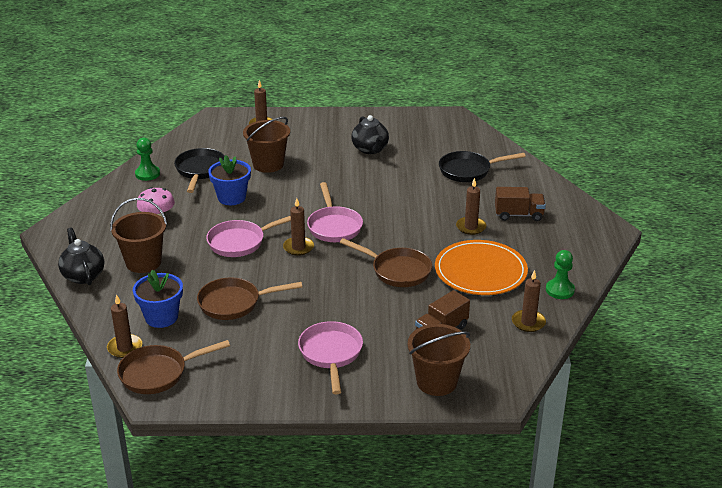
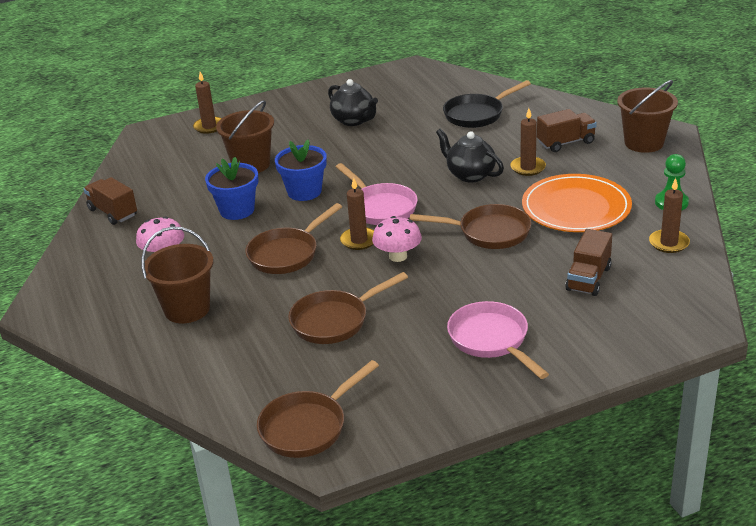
camera: 20 degrees left, 0 degrees up
black teapot [58,228,104,285] -> black teapot moved to [436,128,504,183]
brown candle [107,294,142,358] -> none
blue flower pot [133,270,183,328] -> blue flower pot moved to [275,139,327,201]
green pawn [135,138,160,181] -> brown truck [83,177,137,225]
black pan [174,148,224,193] -> none
pink pan [206,216,291,257] -> brown pan [245,203,342,274]
brown bucket [408,324,470,396] -> brown bucket moved to [617,80,678,153]
none -> pink mushroom [372,216,422,262]

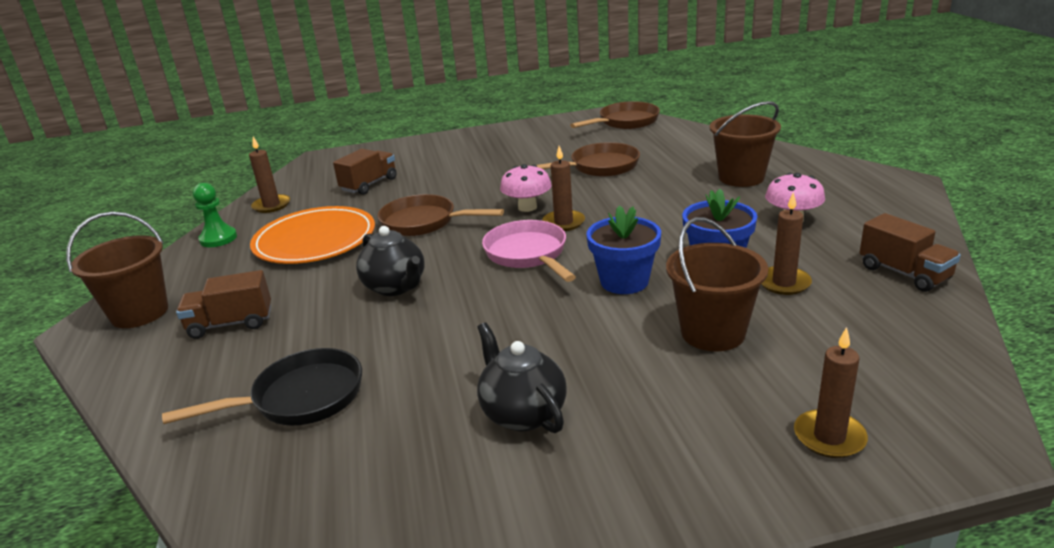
camera: 170 degrees left, 5 degrees down
brown pan [245,203,342,274] -> none
pink pan [447,301,549,379] -> none
brown candle [510,108,546,176] -> brown candle moved to [761,192,812,295]

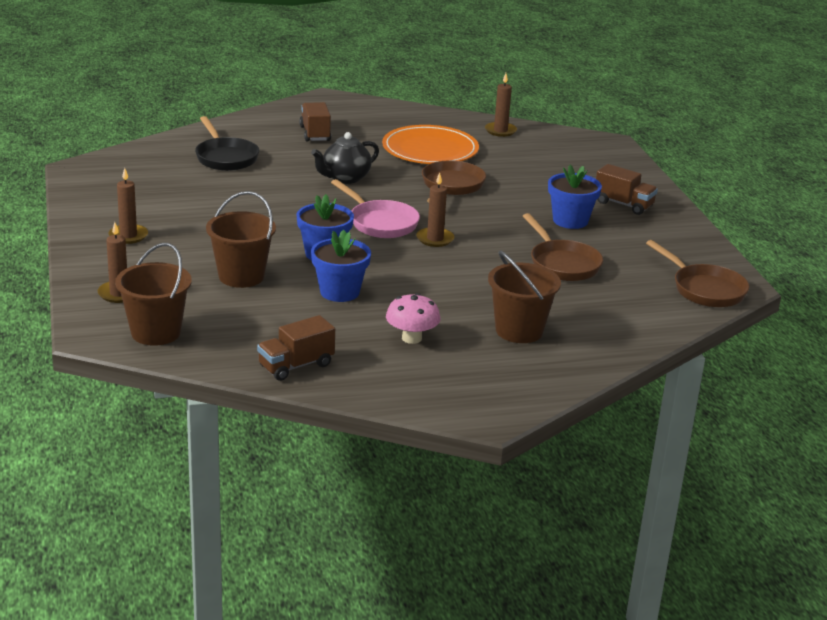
camera: 85 degrees right, 0 degrees up
brown bucket [66,212,168,328] -> brown bucket moved to [115,243,192,346]
green pawn [193,183,237,247] -> none
brown truck [333,149,397,195] -> brown truck moved to [596,164,658,215]
black teapot [477,322,567,433] -> none
pink pan [482,220,576,282] -> pink pan turned 75 degrees clockwise [331,179,420,238]
pink mushroom [500,164,552,212] -> none
brown candle [761,192,812,295] -> brown candle moved to [108,168,148,244]
none -> blue flower pot [548,165,602,229]

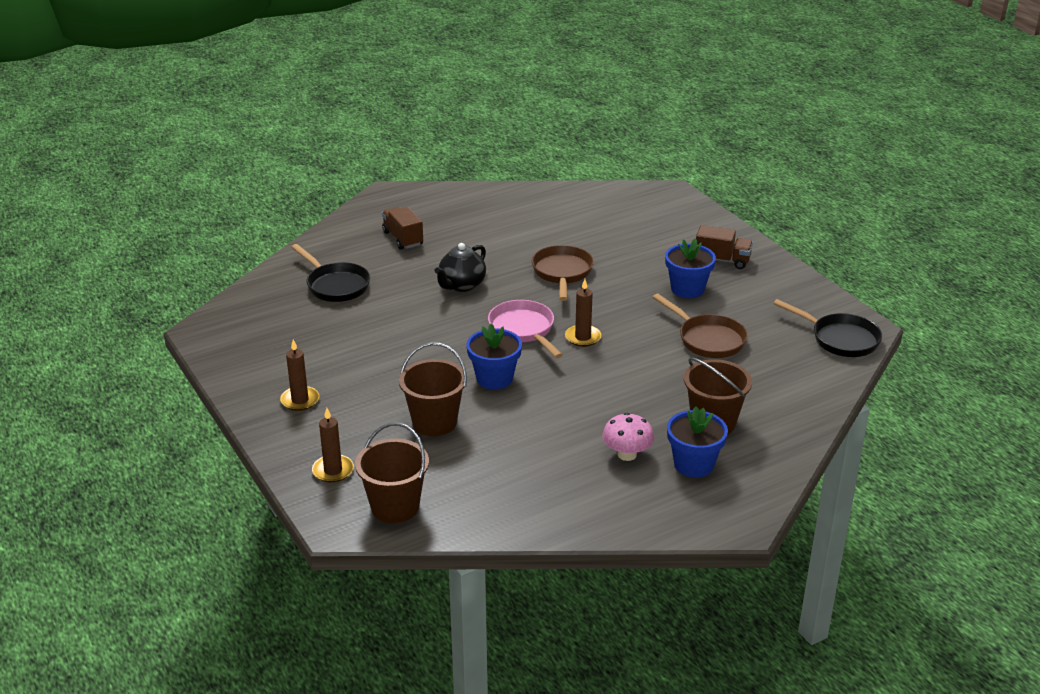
camera: 15 degrees left, 5 degrees up
brown truck [257,315,335,381] -> none
blue flower pot [311,230,371,302] -> blue flower pot moved to [667,406,728,477]
pink pan [331,179,420,238] -> pink pan turned 150 degrees counterclockwise [488,300,563,358]
orange plate [382,125,479,164] -> none
brown candle [485,73,517,137] -> none
brown pan [646,240,749,307] -> black pan [773,299,882,357]

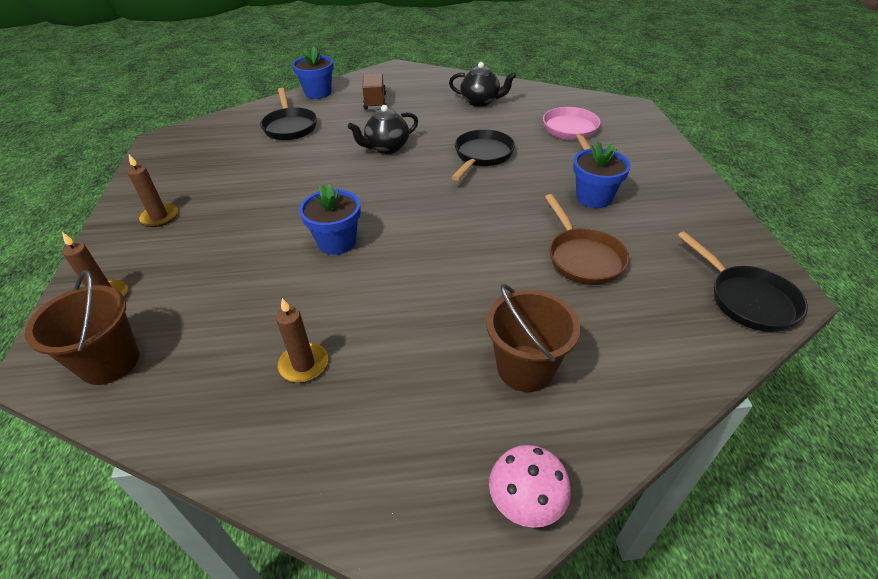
camera: 25 degrees right, 10 degrees up
brown bucket [399,342,467,436] -> none
pink pan [488,300,563,358] -> pink pan moved to [543,107,601,150]
brown pan [532,245,594,301] -> black pan [451,129,515,181]
brown candle [565,279,601,347] -> brown candle moved to [276,298,328,382]
pink mushroom [602,413,654,461] -> pink mushroom moved to [489,445,571,528]
blue flower pot [667,406,728,477] -> blue flower pot moved to [292,47,334,99]
brown truck [696,225,753,269] -> none
none -> black teapot [449,62,516,107]

